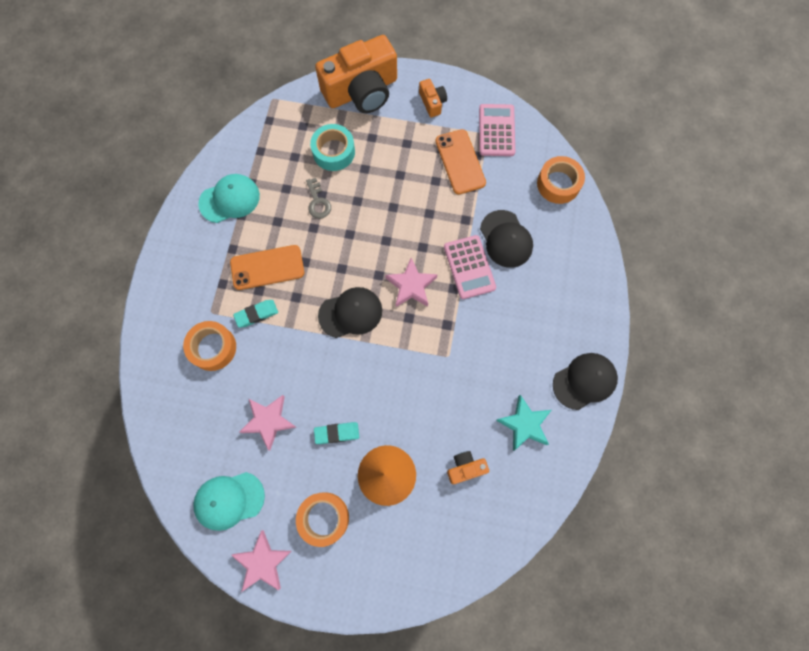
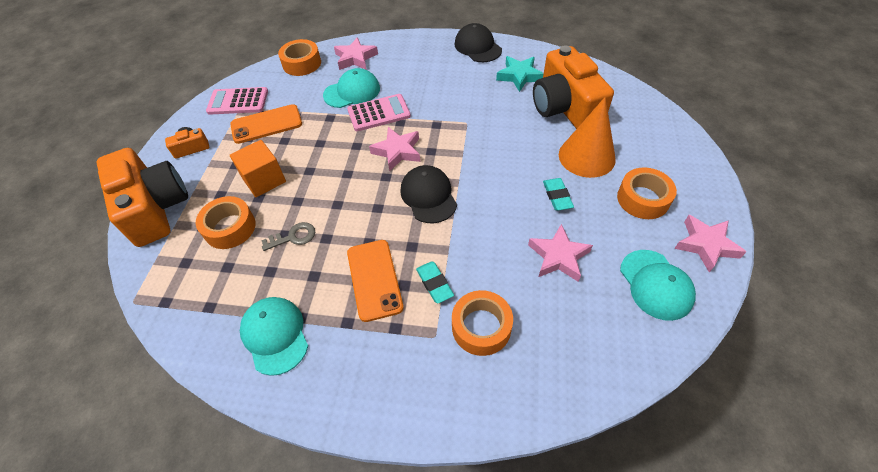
camera: 90 degrees left, 20 degrees down
turquoise tape [310,124,355,171] -> orange tape [196,196,256,249]
orange camera [447,451,489,484] -> orange camera [533,45,614,129], size x2.34
black cap [480,210,533,268] -> turquoise cap [323,68,380,108]
none -> orange cube [230,140,286,197]
none -> pink star [334,37,378,70]

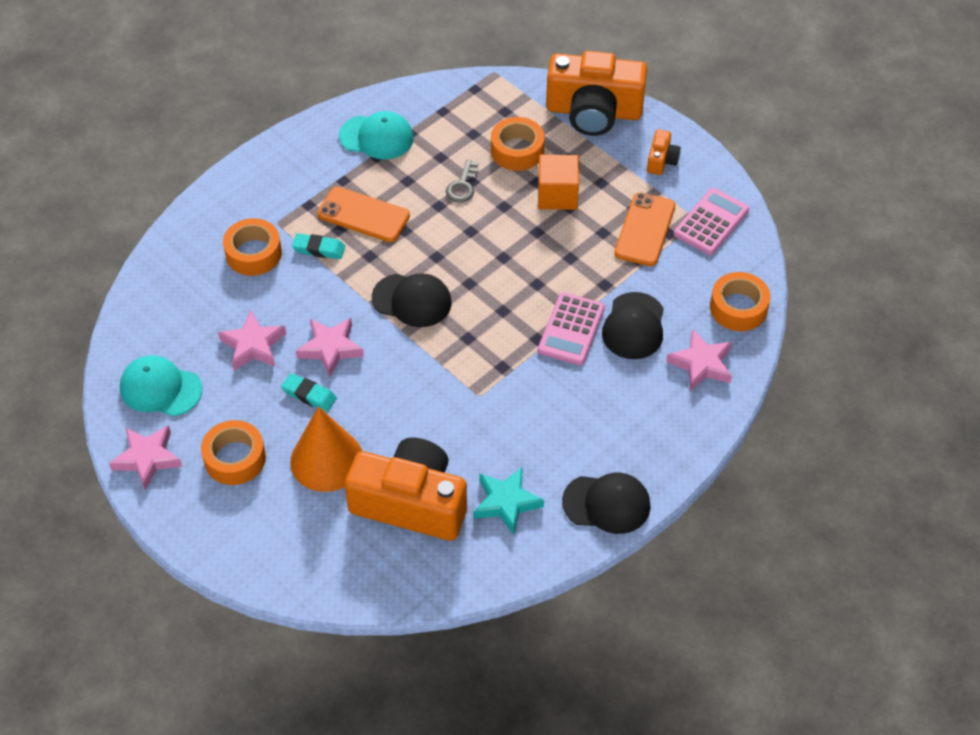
camera: 125 degrees right, 0 degrees up
turquoise cap [323,68,380,108] -> black cap [602,292,664,359]
pink star [369,127,420,171] -> pink star moved to [296,318,364,377]

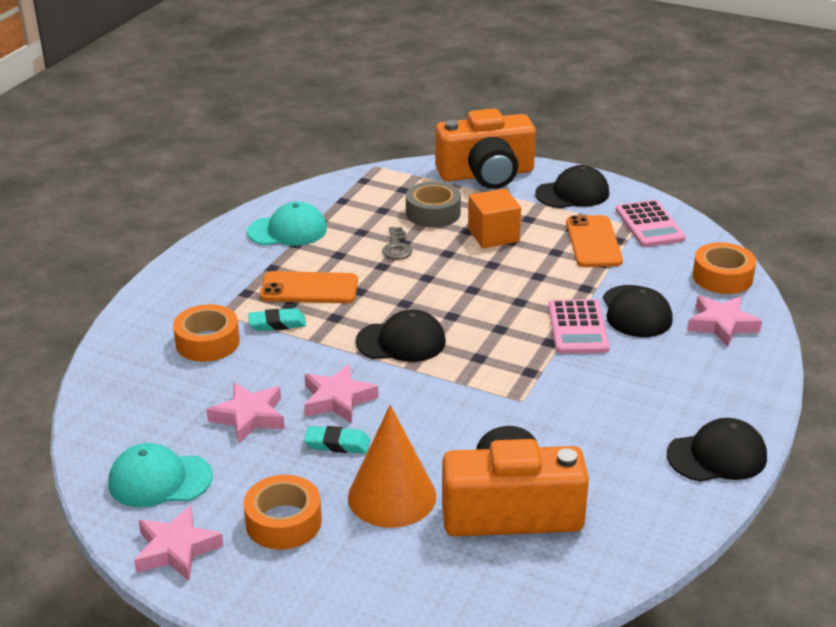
camera: 20 degrees left, 20 degrees down
turquoise star [473,467,544,535] -> none
orange tape [491,117,545,171] -> grey tape [406,181,461,228]
orange camera [647,129,681,175] -> black cap [535,165,609,208]
pink calculator [674,188,749,255] -> pink calculator turned 150 degrees clockwise [616,200,686,247]

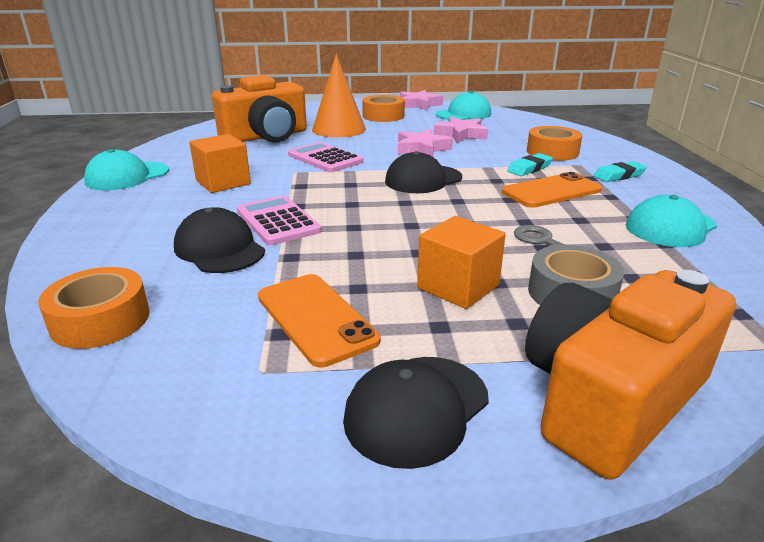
camera: 150 degrees right, 5 degrees down
turquoise eraser [304,426,371,454] -> turquoise eraser moved to [593,161,647,182]
pink calculator [616,200,686,247] -> pink calculator moved to [288,142,363,172]
black cap [667,418,767,482] -> turquoise cap [84,149,169,190]
pink star [688,295,762,347] -> none
none -> orange cube [189,134,251,193]

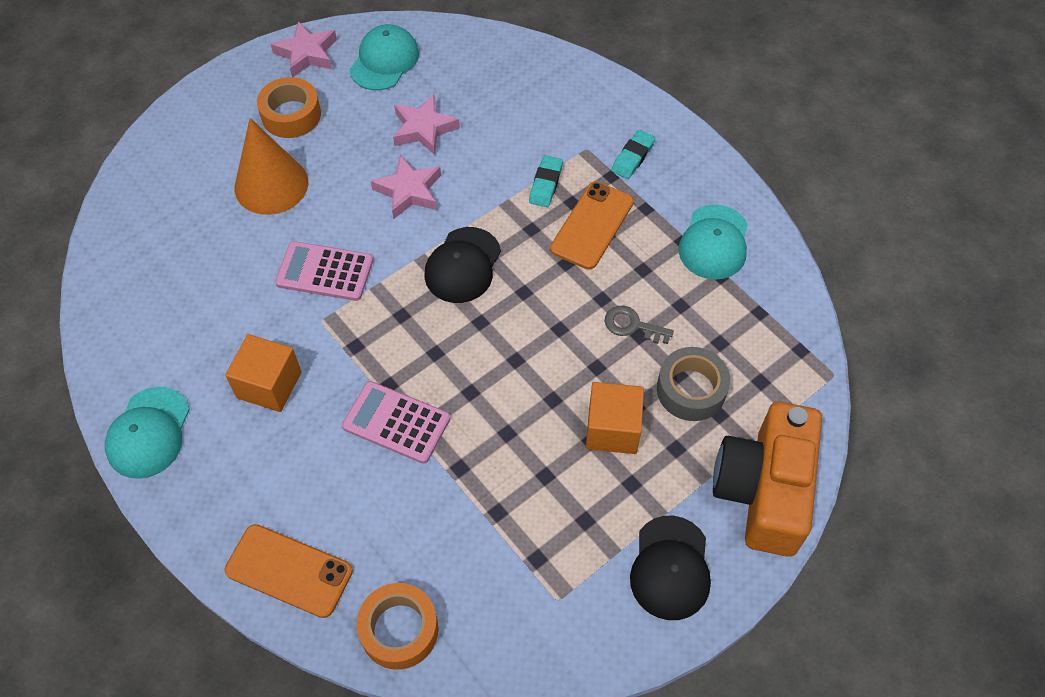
camera: 35 degrees left, 30 degrees up
black cap [174,207,265,273] -> none
orange camera [212,75,307,143] -> none
orange phone [258,274,380,367] -> orange phone moved to [224,524,353,618]
orange tape [527,126,582,161] -> none

